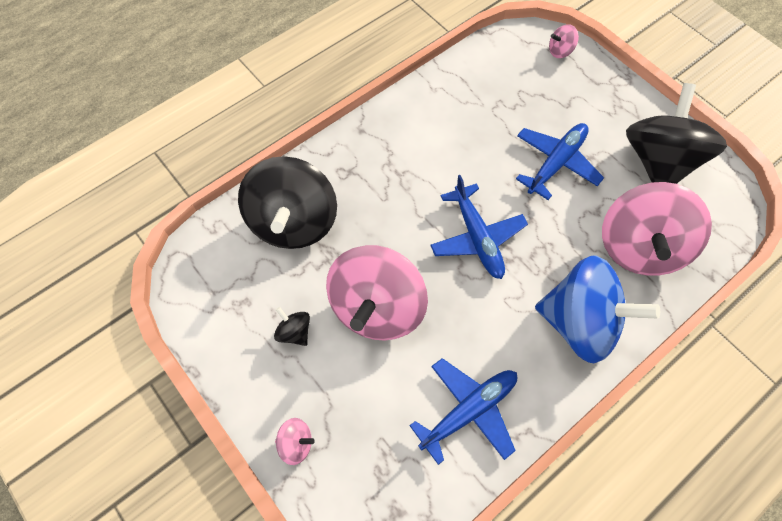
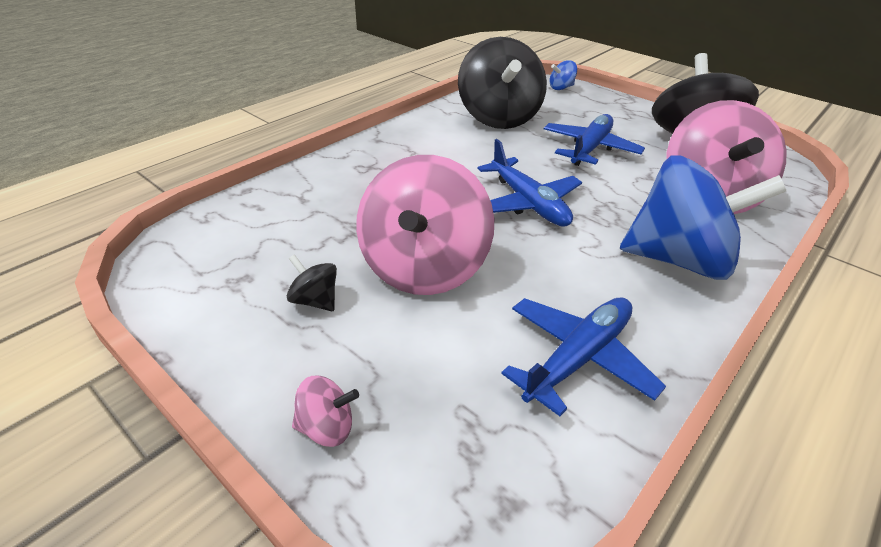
camera: 10 degrees left, 25 degrees down
black spinning top [238,156,337,249] -> black spinning top moved to [458,37,547,129]
pink spinning top [549,24,579,58] -> blue spinning top [549,60,577,90]

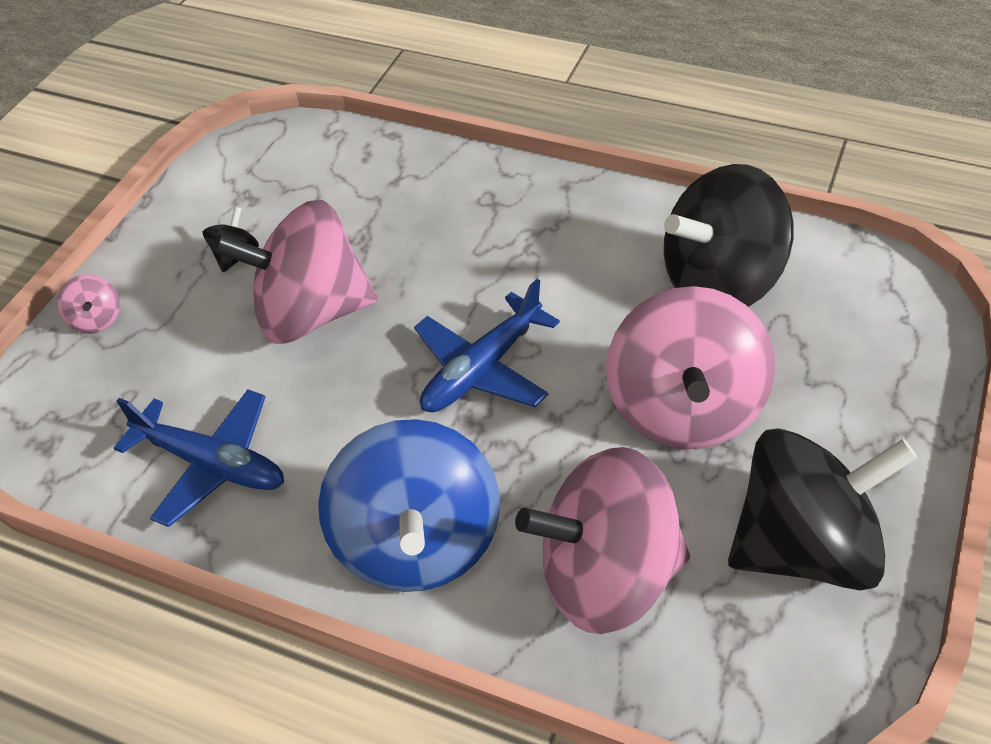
camera: 75 degrees right, 10 degrees up
blue plane [544,114,645,166] -> pink spinning top [606,286,775,449]
blue spinning top [549,60,577,90] -> none

